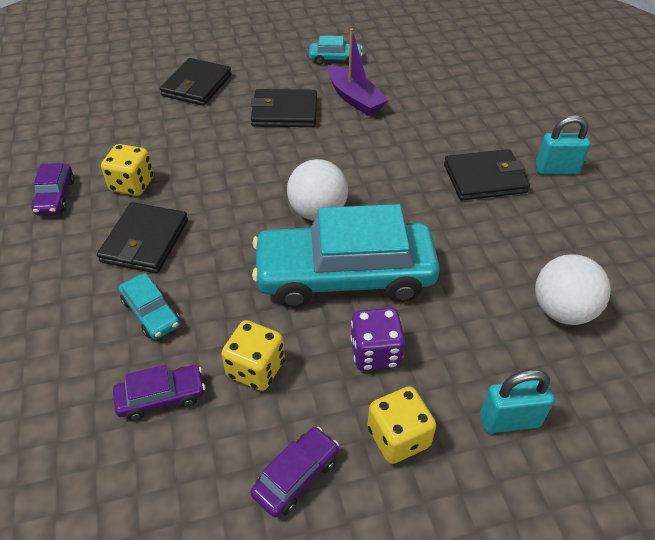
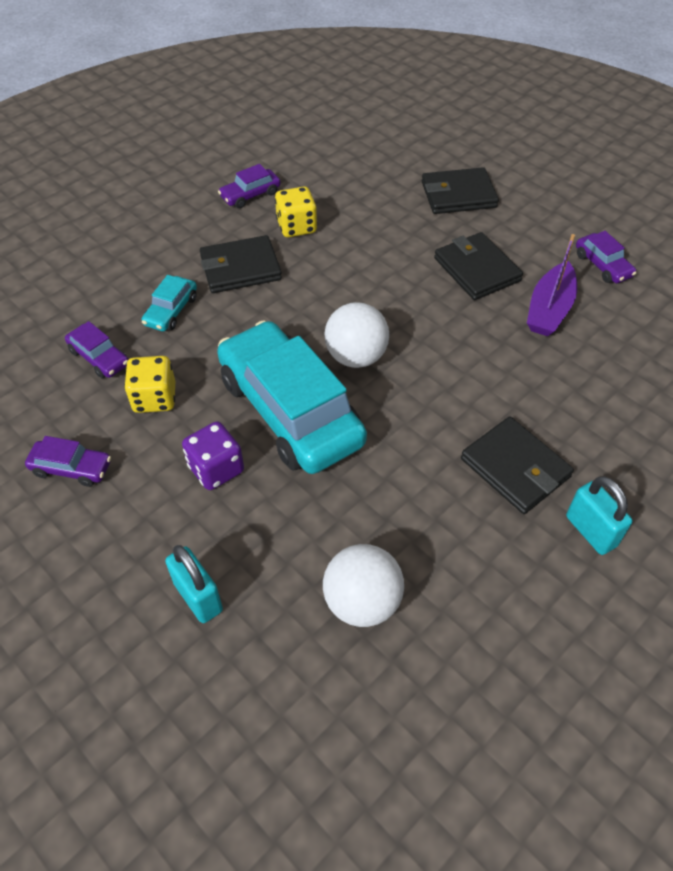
camera: 60 degrees right, 5 degrees up
turquoise car [309,36,363,65] -> purple car [576,231,637,283]
yellow dice [367,386,436,464] -> none

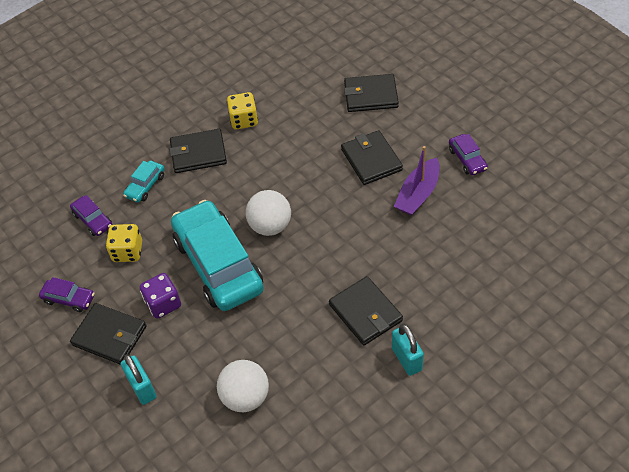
camera: 10 degrees right, 0 degrees up
purple car [218,164,280,208] -> none
none -> black wallet [70,303,147,365]

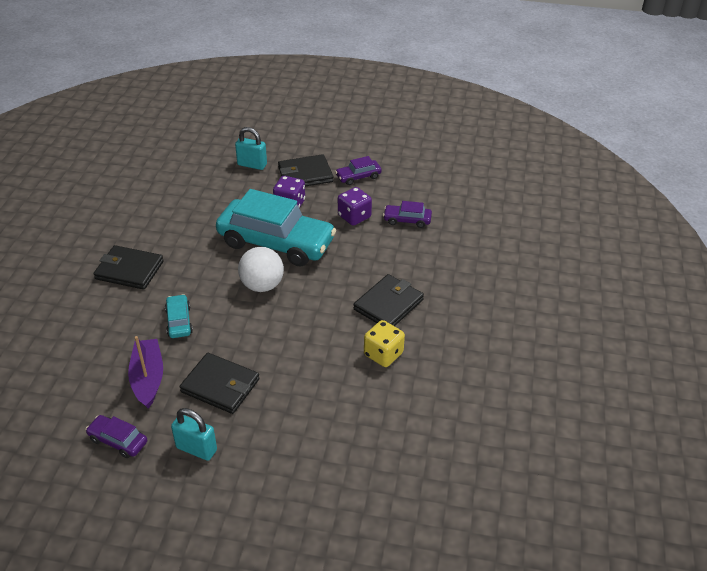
camera: 135 degrees right, 10 degrees down
yellow dice [106,224,142,262] -> purple dice [338,187,372,226]
turquoise car [123,161,165,202] -> turquoise car moved to [165,294,193,338]
white ball [217,360,269,412] -> none
black wallet [344,74,399,112] -> none
turquoise padlock [392,324,424,376] -> turquoise padlock moved to [171,408,217,461]

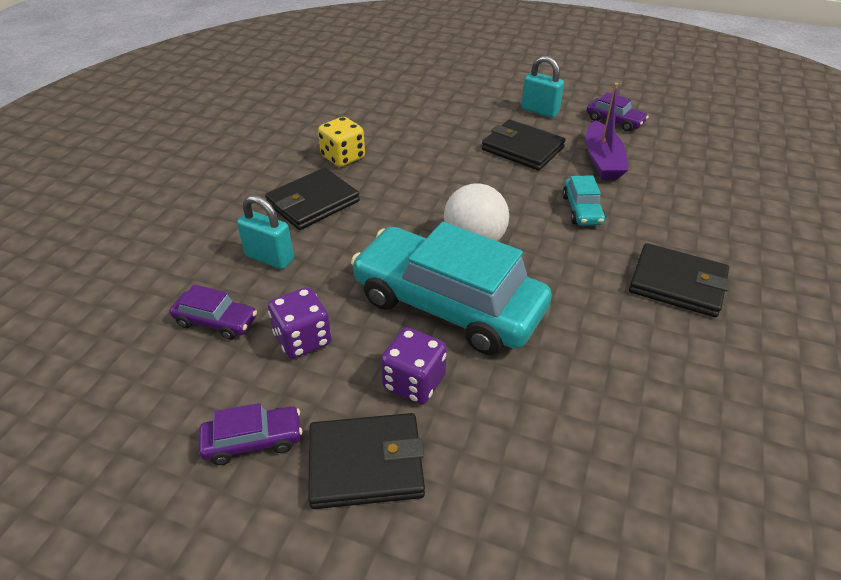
camera: 170 degrees left, 0 degrees up
turquoise padlock [235,127,267,170] -> turquoise padlock moved to [237,195,294,269]

